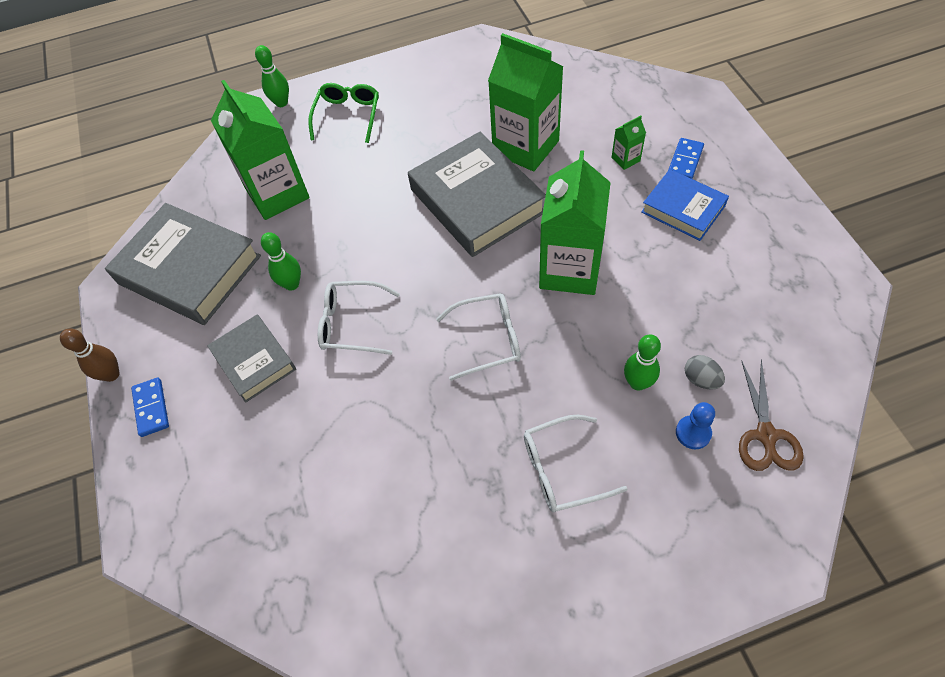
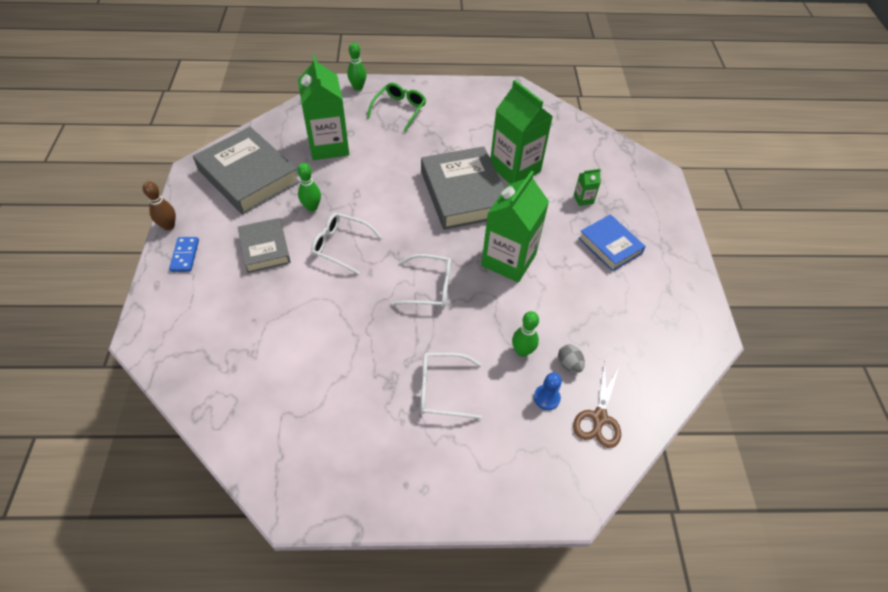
camera: 10 degrees right, 5 degrees down
blue domino [668,138,704,179] -> none

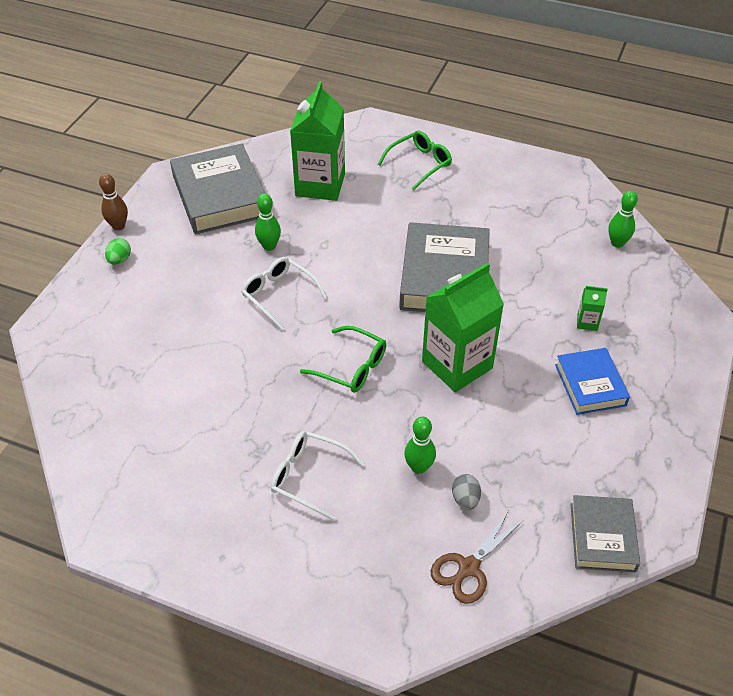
camera: 25 degrees right, 5 degrees down
blue domino [169,237,199,272] -> green egg [105,238,131,265]
grey book [238,218,291,273] -> grey book moved to [571,495,640,572]
green bowling pin [347,43,366,90] -> green bowling pin moved to [608,191,638,248]
white glasses [391,254,452,308] -> green glasses [300,326,386,393]
green carton [490,80,553,184] -> none
blue pawn [534,373,562,410] -> none

